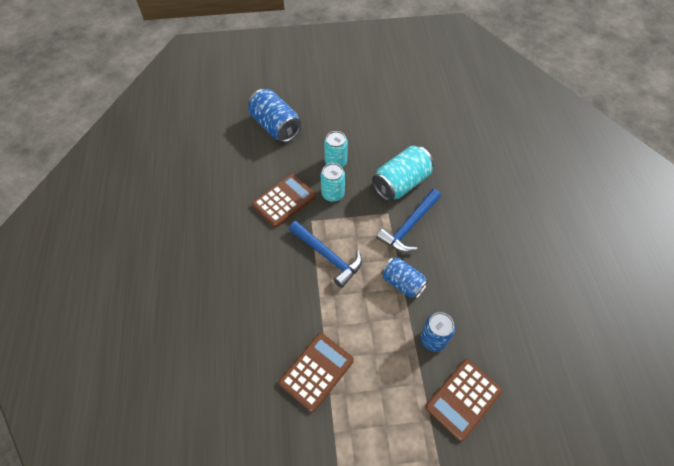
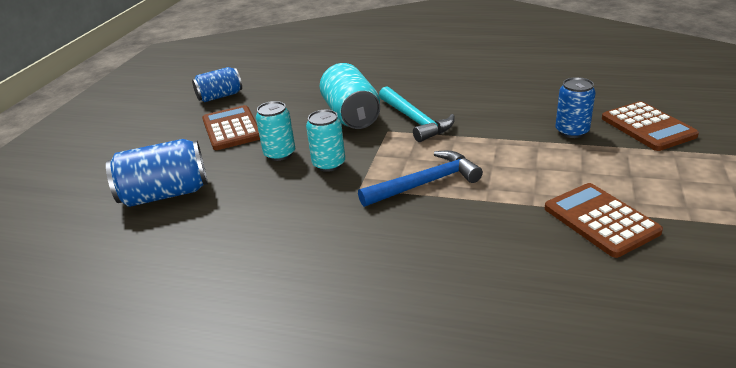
camera: 65 degrees left, 25 degrees down
brown calculator [252,174,316,227] -> brown calculator moved to [202,105,260,150]
blue hammer [376,189,441,252] -> turquoise hammer [379,86,455,142]
blue can [381,257,428,299] -> blue can moved to [192,67,242,102]

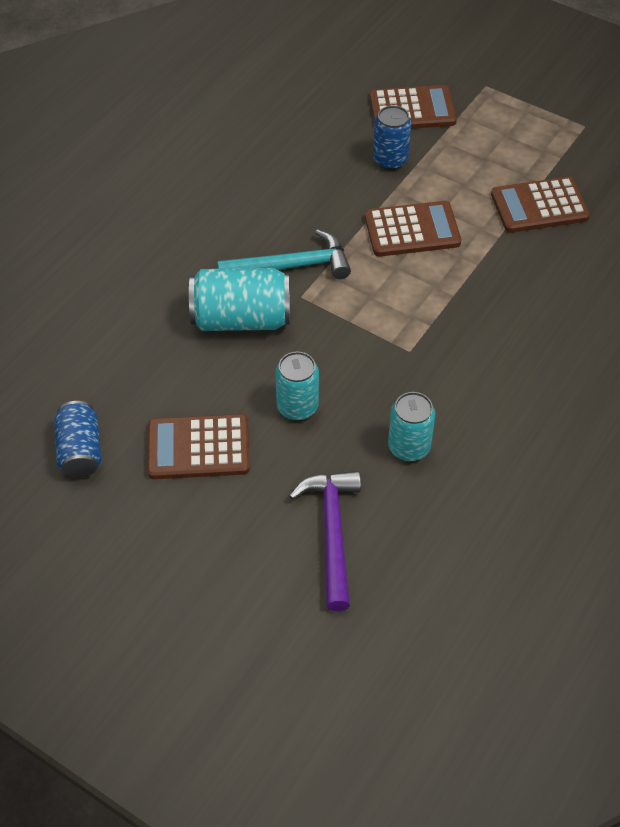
camera: 75 degrees left, 20 degrees up
blue can [106,139,208,207] -> purple hammer [289,471,361,611]
turquoise can [306,110,345,172] -> turquoise can moved to [388,392,435,461]
blue hammer [358,151,483,207] -> none
none -> brown calculator [365,201,461,257]

